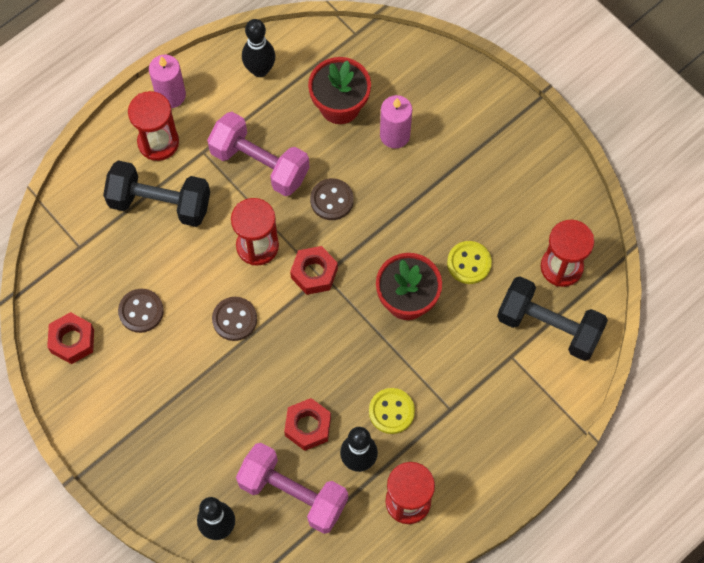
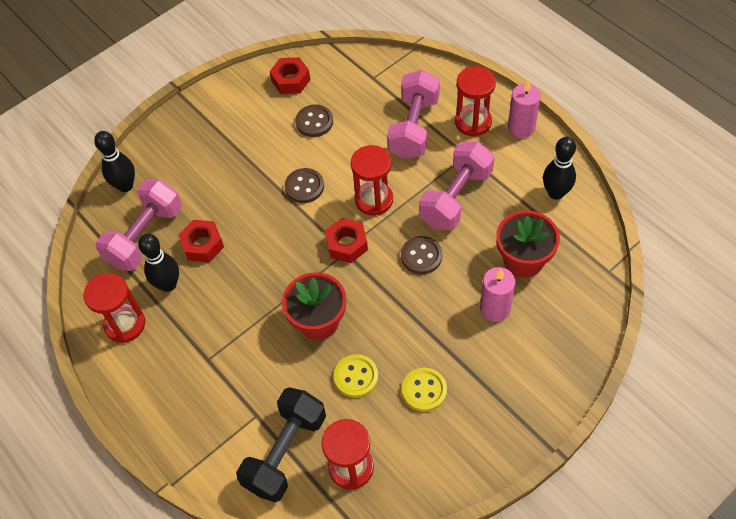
camera: 95 degrees right, 10 degrees down
black dumbbell [103,160,210,227] -> pink dumbbell [387,70,440,159]
yellow button [369,388,415,434] -> yellow button moved to [402,368,447,412]

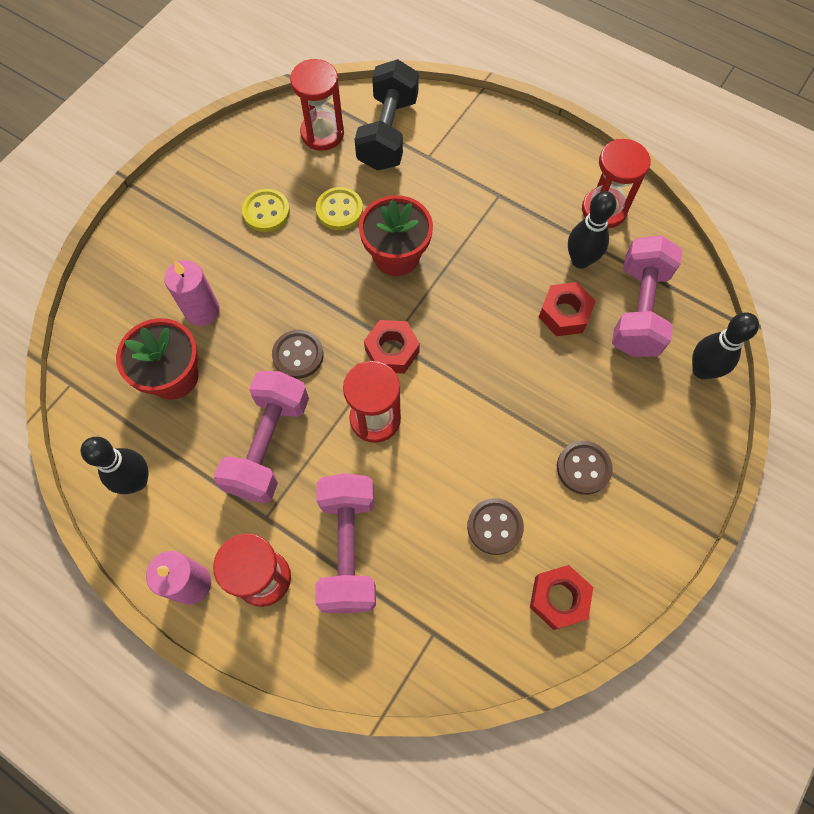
camera: 160 degrees right, 10 degrees up
brown button [285,168,324,203] -> brown button moved to [557,441,613,495]

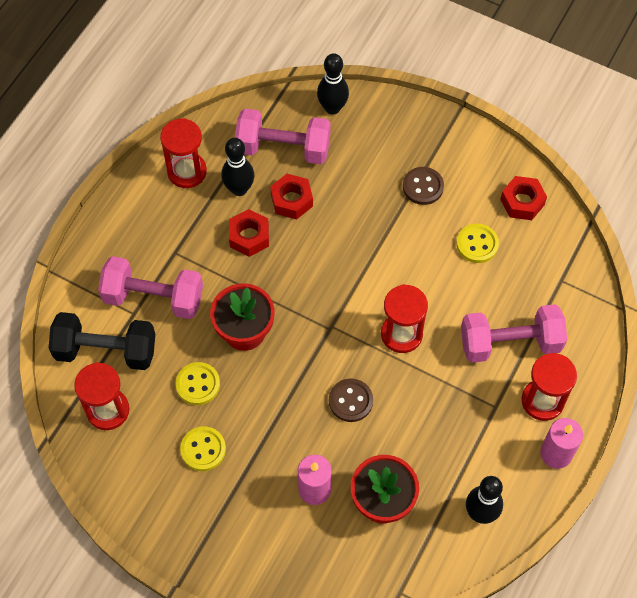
camera: 95 degrees left, 5 degrees down
pink dumbbell [214,371,309,503] -> pink dumbbell moved to [98,256,203,319]
red nut [364,320,420,374] -> red nut moved to [229,209,269,257]
brown button [467,498,524,555] -> yellow button [456,224,499,263]

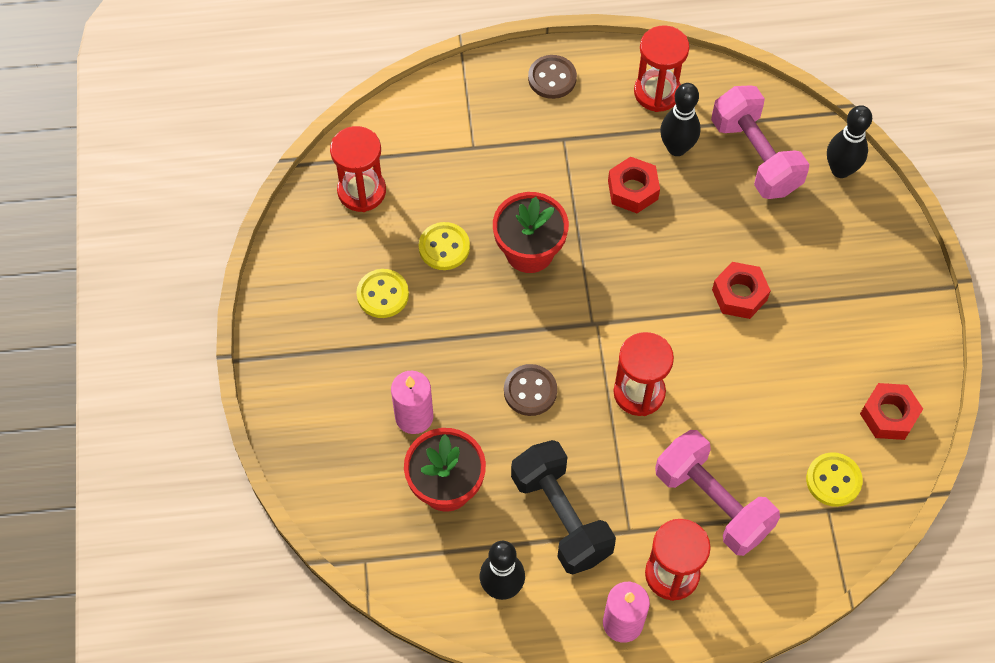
camera: 55 degrees right, 0 degrees up
black dumbbell [49,312,155,370] -> black dumbbell moved to [511,440,616,574]
pink dumbbell [98,256,203,319] -> none
red nut [270,174,313,220] -> red nut moved to [712,262,771,319]
brown button [403,167,444,205] -> brown button moved to [528,55,577,99]
yellow button [456,224,499,263] -> yellow button moved to [806,452,863,507]

